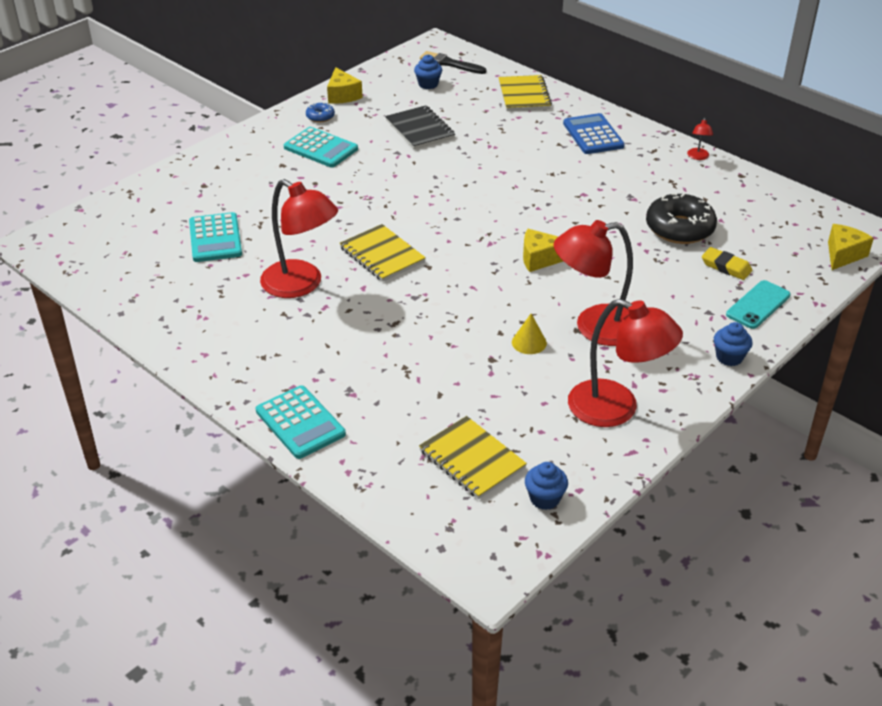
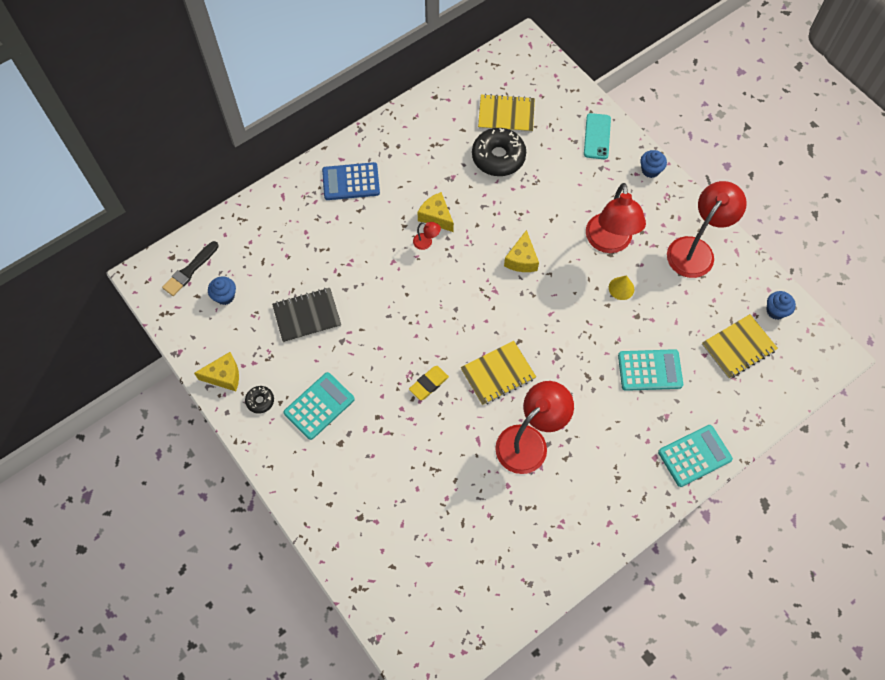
camera: 80 degrees left, 25 degrees up
turquoise calculator [189,212,242,262] -> turquoise calculator moved to [618,349,683,391]
blue donut [306,103,335,122] -> black donut [245,386,274,414]
yellow notebook [498,75,552,111] -> yellow notebook moved to [478,94,535,133]
red lamp [687,117,713,160] -> red lamp moved to [413,222,441,250]
yellow eraser [702,247,752,280] -> yellow eraser moved to [409,366,449,400]
turquoise phone [726,280,791,329] -> turquoise phone turned 45 degrees clockwise [584,113,611,159]
yellow cheese [828,224,874,270] -> yellow cheese moved to [417,192,454,232]

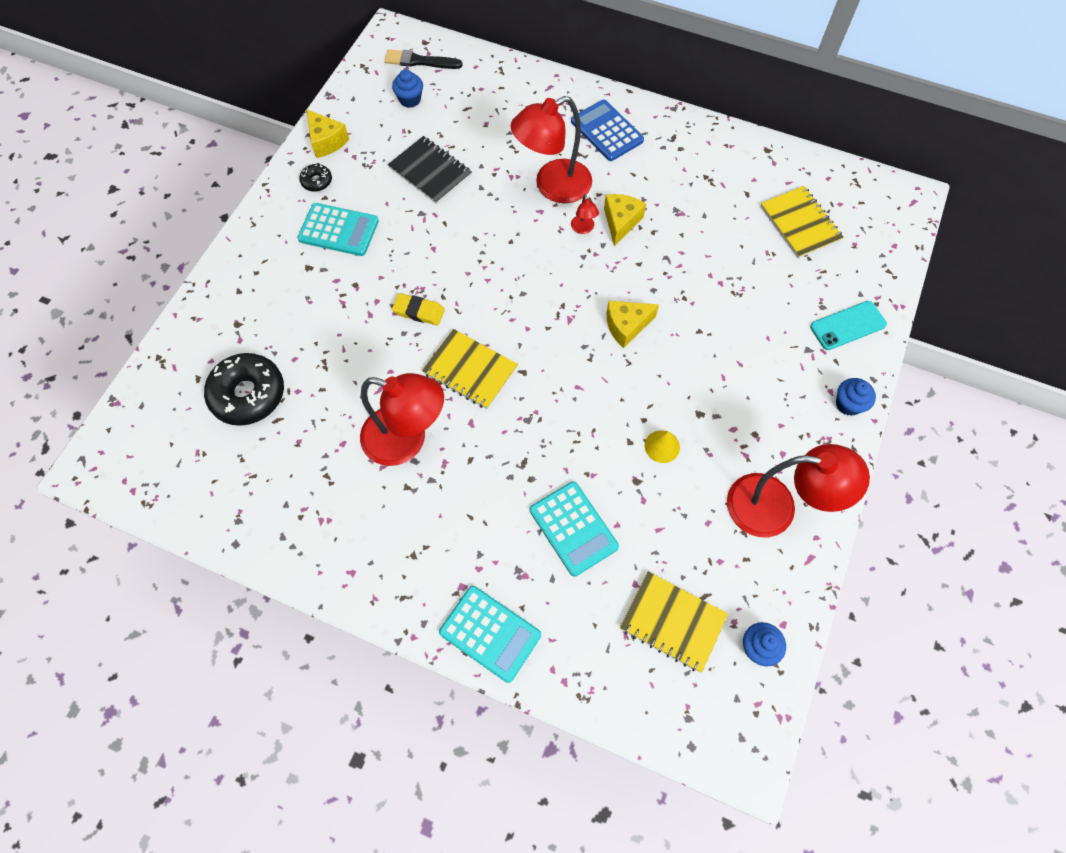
camera: 60 degrees right, 0 degrees up
black donut [472,128,526,176] -> black donut moved to [204,353,284,426]
red lamp [586,183,646,253] -> red lamp moved to [511,96,592,203]

